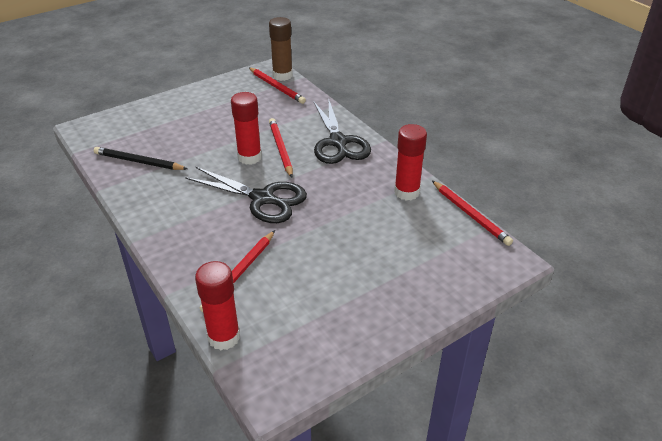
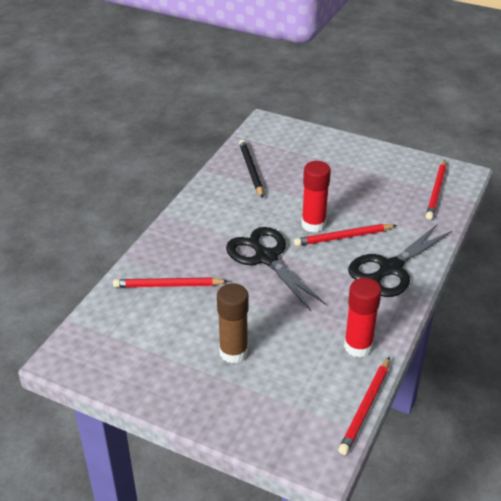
camera: 60 degrees right, 0 degrees up
black scissors [185,167,307,223] -> black scissors turned 150 degrees clockwise [226,227,327,311]
red glue stick [195,261,240,350] -> none
brown glue stick [269,17,293,81] -> brown glue stick moved to [217,283,249,364]
red pencil [269,118,293,178] -> red pencil turned 150 degrees counterclockwise [294,224,397,246]

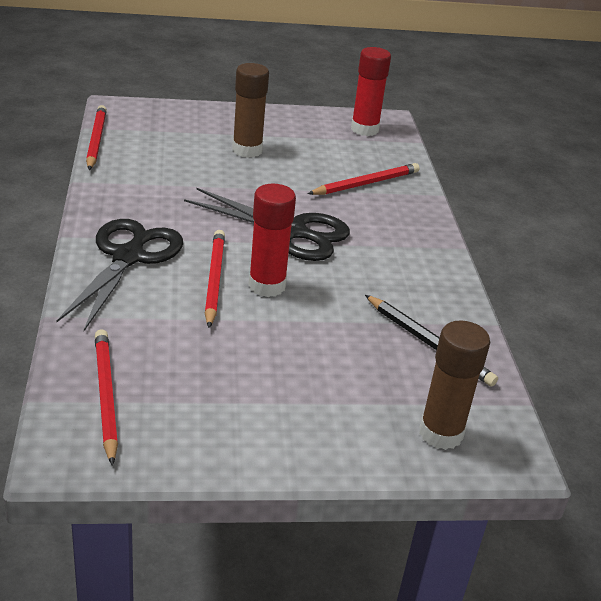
camera: 145 degrees right, 5 degrees down
red pencil [294,224,397,246] -> red pencil turned 45 degrees counterclockwise [205,230,225,328]
red glue stick [344,278,381,358] -> red glue stick moved to [351,47,391,136]
none -> brown glue stick [419,320,490,450]

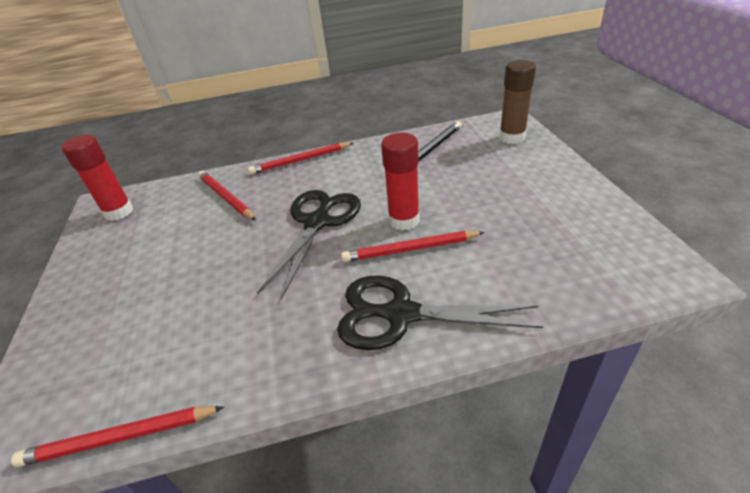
camera: 90 degrees left, 5 degrees up
red pencil [95,329,118,466] -> red pencil moved to [248,142,353,175]
brown glue stick [232,63,269,158] -> none

